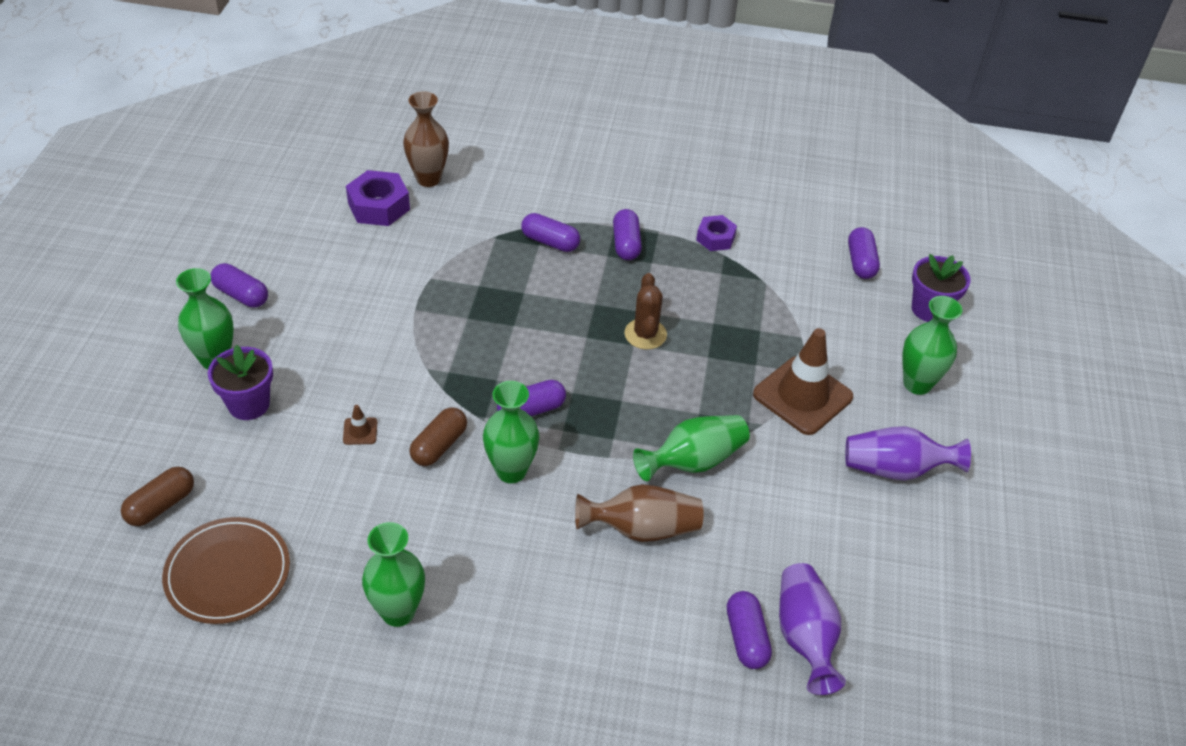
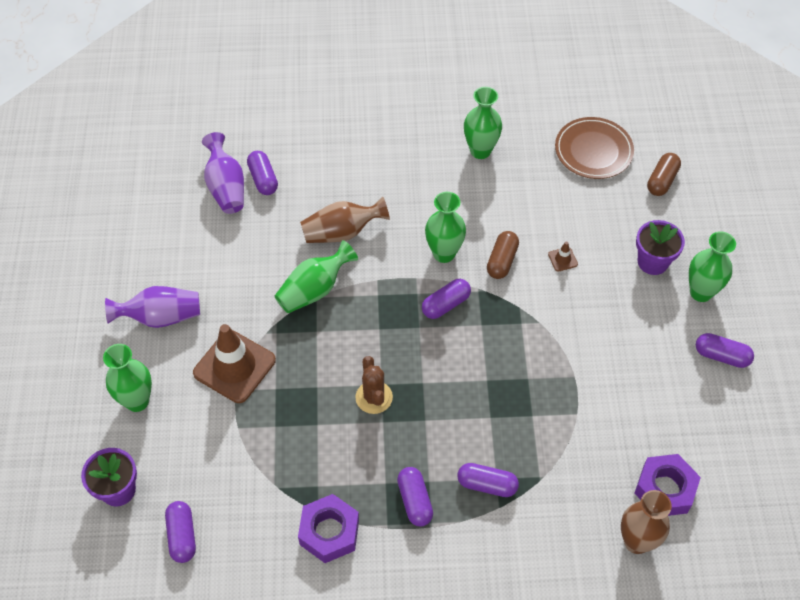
camera: 170 degrees right, 10 degrees up
purple nut [696,215,737,251] -> purple nut [298,494,359,563], size x1.57

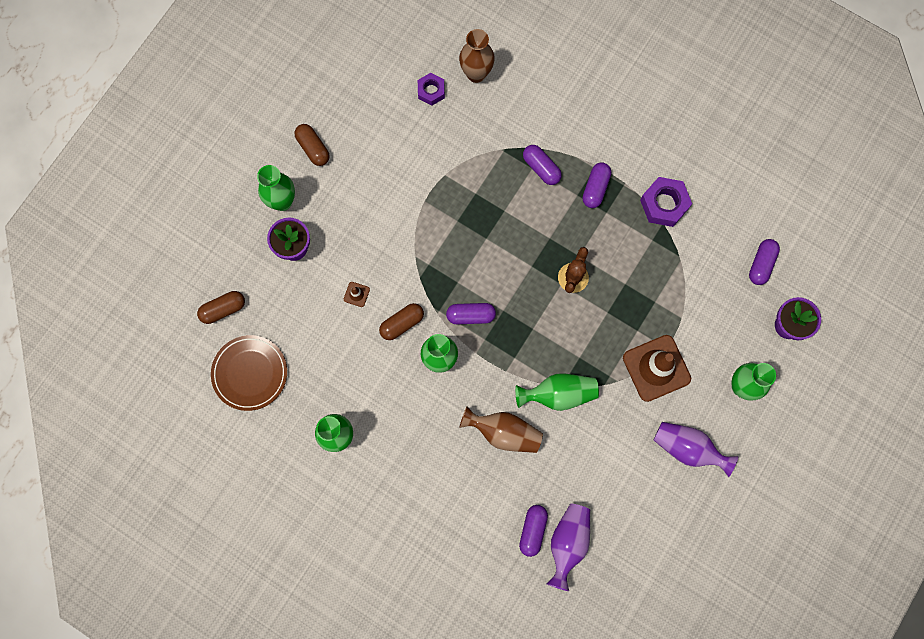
camera: 145 degrees left, 20 degrees up
purple nut [635,454,701,516] -> purple nut [418,73,445,106], size x0.64
purple capsule [696,333,754,368] -> brown capsule [294,124,330,166]

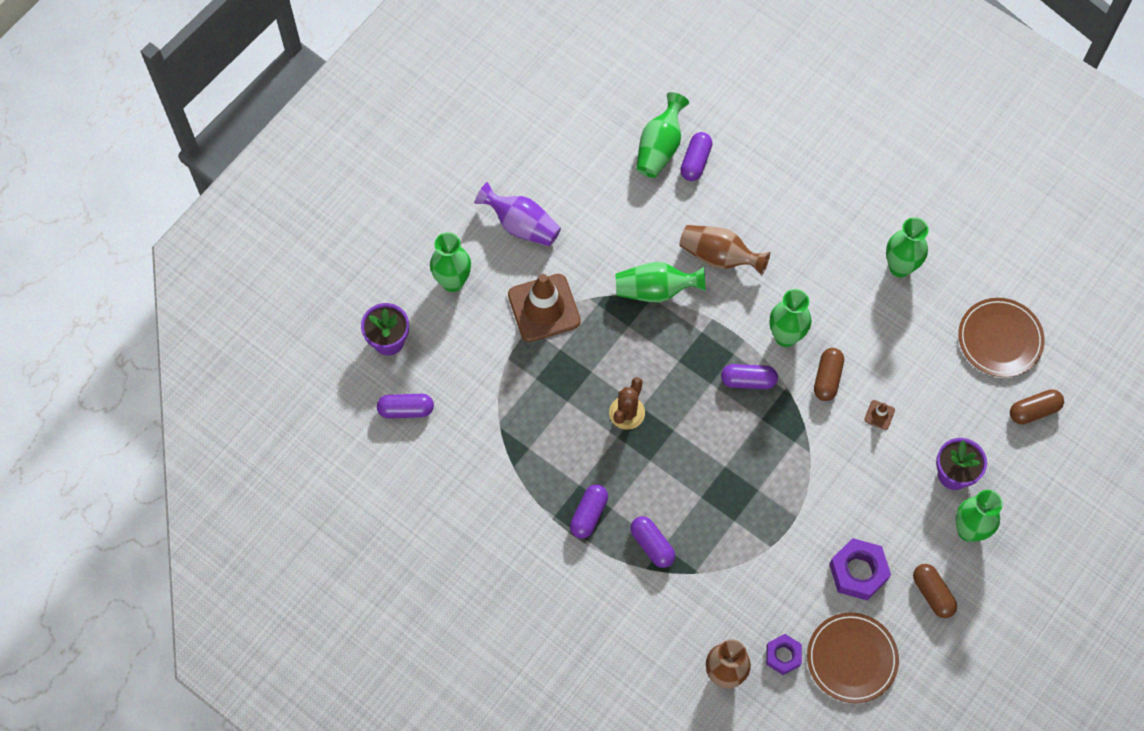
camera: 175 degrees left, 10 degrees down
brown capsule [379,303,424,340] -> brown capsule turned 45 degrees counterclockwise [814,348,844,401]
purple vase [547,504,590,591] -> green vase [636,92,689,178]
purple nut [640,177,692,227] -> purple nut moved to [829,538,891,600]
purple capsule [749,239,780,285] -> purple capsule turned 60 degrees clockwise [377,394,434,418]
none -> brown plate [807,612,899,703]

